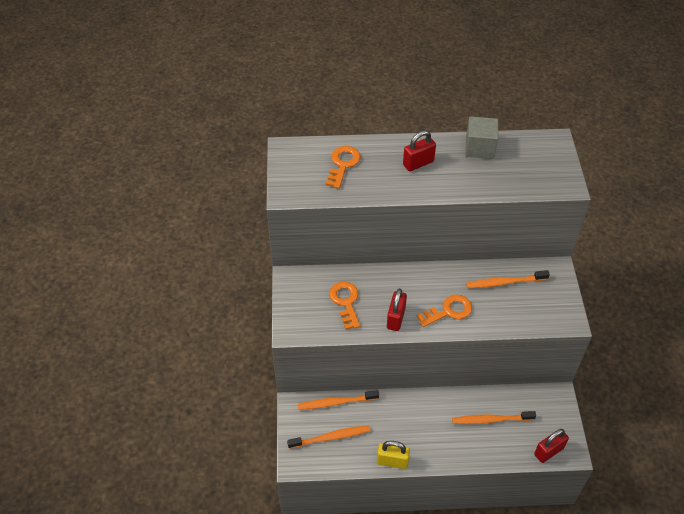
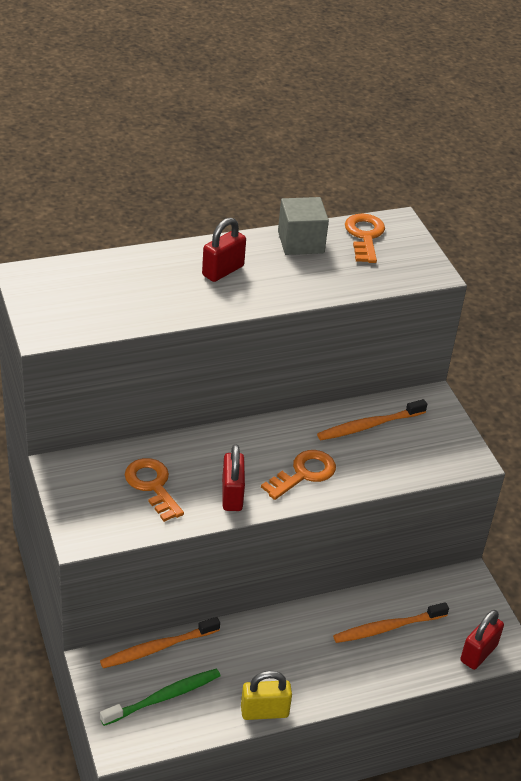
camera: 20 degrees left, 10 degrees down
orange toothbrush [287,425,370,449] -> green toothbrush [100,668,221,726]
orange key [326,146,361,189] -> orange key moved to [345,213,385,263]

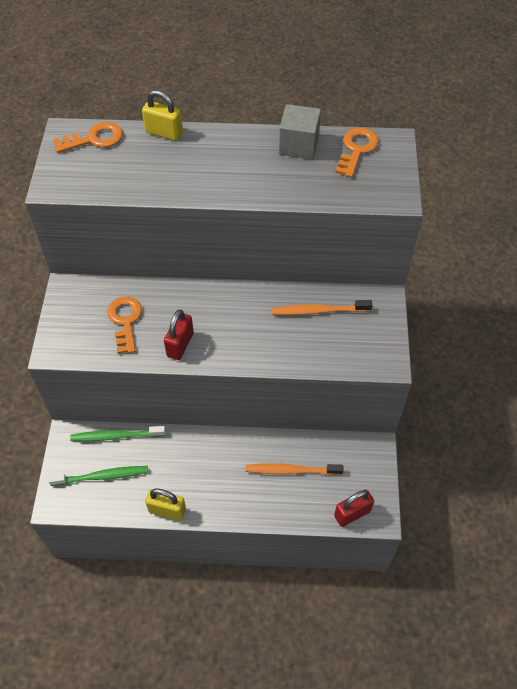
camera: 25 degrees right, 15 degrees up
orange toothbrush [100,617,220,668] -> green toothbrush [70,426,165,442]
red padlock [202,218,246,282] -> none
orange key [261,450,336,500] -> orange key moved to [53,122,123,153]
none -> yellow padlock [142,90,183,141]

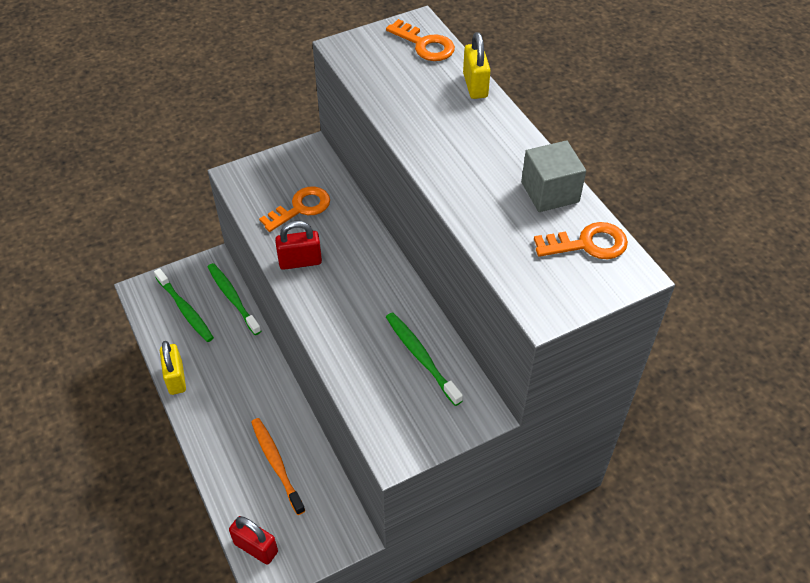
camera: 60 degrees right, 5 degrees down
orange toothbrush [272,300,372,315] -> green toothbrush [386,312,463,406]

